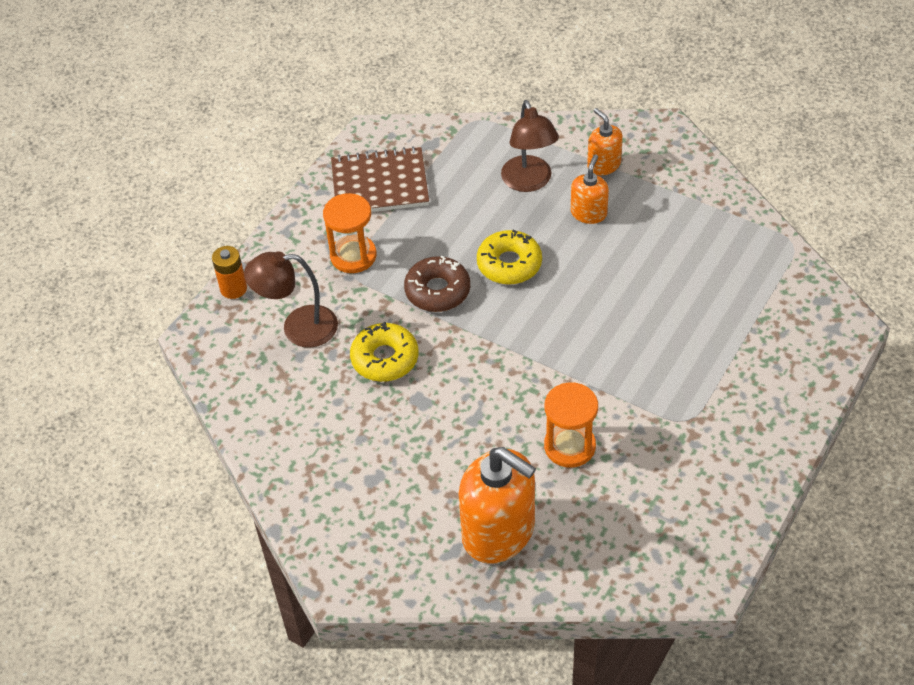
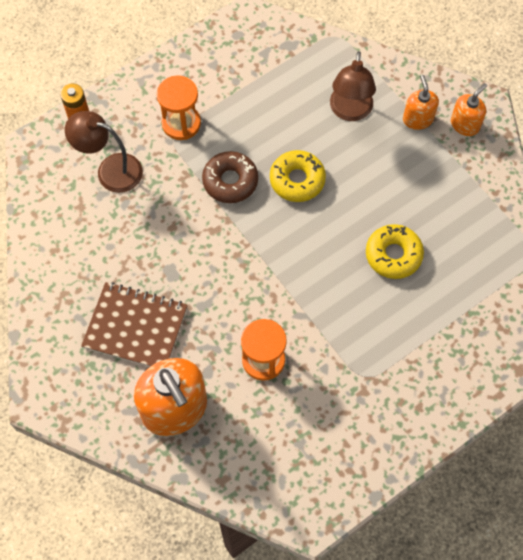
camera: 20 degrees right, 15 degrees up
brown notebook [331,146,429,212] -> brown notebook moved to [81,282,188,367]
yellow donut [350,322,418,382] -> yellow donut moved to [366,224,424,279]
orange soap dispenser [571,154,609,224] -> orange soap dispenser moved to [451,83,487,136]

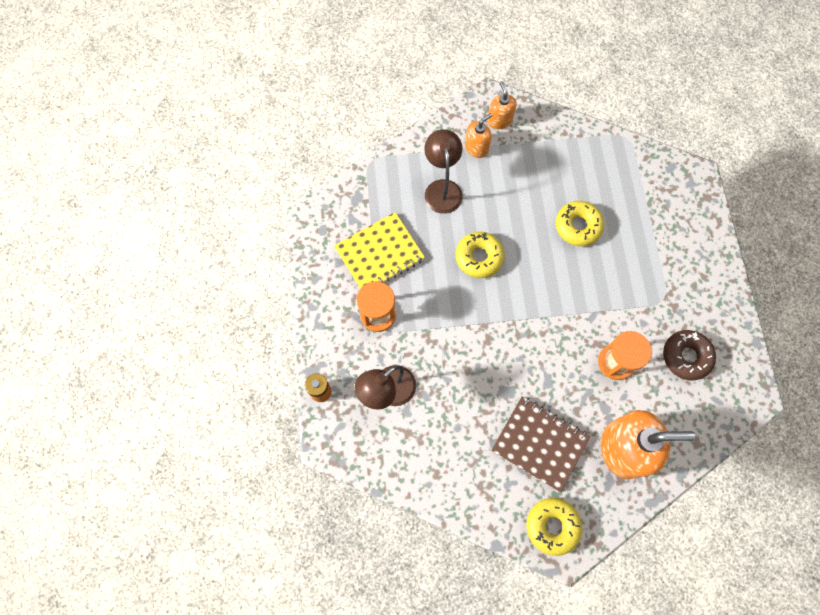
camera: 60 degrees left, 5 degrees up
brown notebook [81,282,188,367] -> brown notebook turned 75 degrees clockwise [491,396,590,492]
brown donut [202,151,258,203] -> brown donut moved to [663,330,716,380]
brown lamp [330,51,376,121] -> brown lamp turned 135 degrees counterclockwise [424,129,462,214]
orange soap dispenser [403,75,439,130] -> orange soap dispenser turned 120 degrees clockwise [465,113,493,158]
none -> yellow notebook [334,212,425,289]
none -> yellow donut [526,498,582,556]

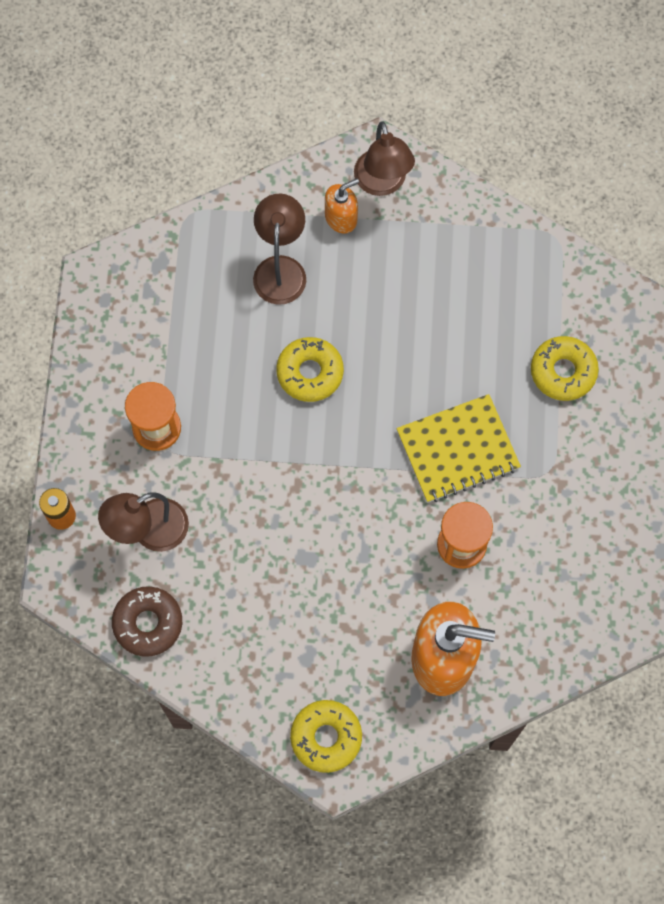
camera: 10 degrees right, 0 degrees up
yellow notebook [334,212,425,289] -> yellow notebook moved to [397,394,521,503]
orange soap dispenser [487,81,517,129] -> brown lamp [354,122,415,196]
brown notebook [491,396,590,492] -> none
yellow donut [556,201,604,246] -> yellow donut moved to [531,336,599,401]
brown donut [663,330,716,380] -> brown donut moved to [112,586,182,657]

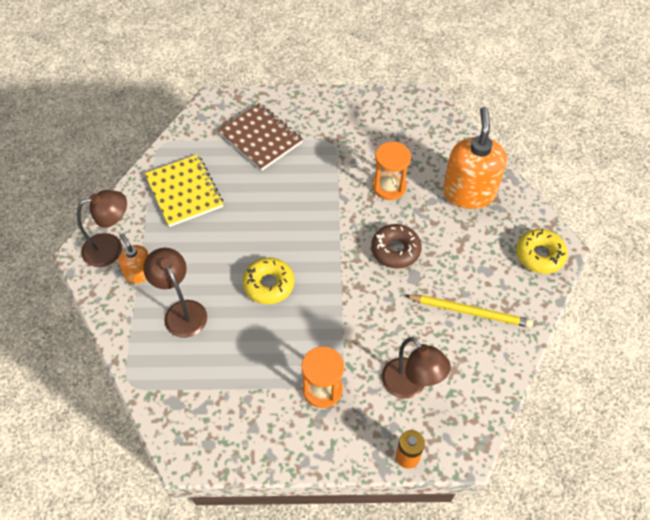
camera: 95 degrees left, 15 degrees down
brown donut [112,586,182,657] -> brown donut moved to [371,224,422,269]
brown lamp [253,193,306,305] -> brown lamp turned 60 degrees clockwise [143,248,207,338]
yellow notebook [397,394,521,503] -> yellow notebook moved to [145,154,223,227]
yellow donut [531,336,599,401] -> brown notebook [218,103,303,171]
none -> yellow pencil [405,295,533,328]

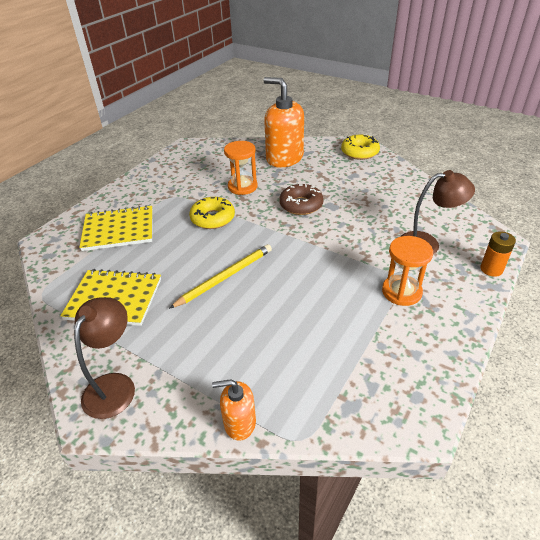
camera: 55 degrees left, 15 degrees down
orange soap dispenser [118,234,149,284] -> orange soap dispenser moved to [212,379,256,441]
brown lamp [143,248,207,338] -> none
brown notebook [218,103,303,171] -> yellow notebook [79,205,153,251]
yellow donut [243,257,294,304] -> yellow donut moved to [189,197,235,229]
yellow pencil [405,295,533,328] -> yellow pencil moved to [169,244,272,309]

